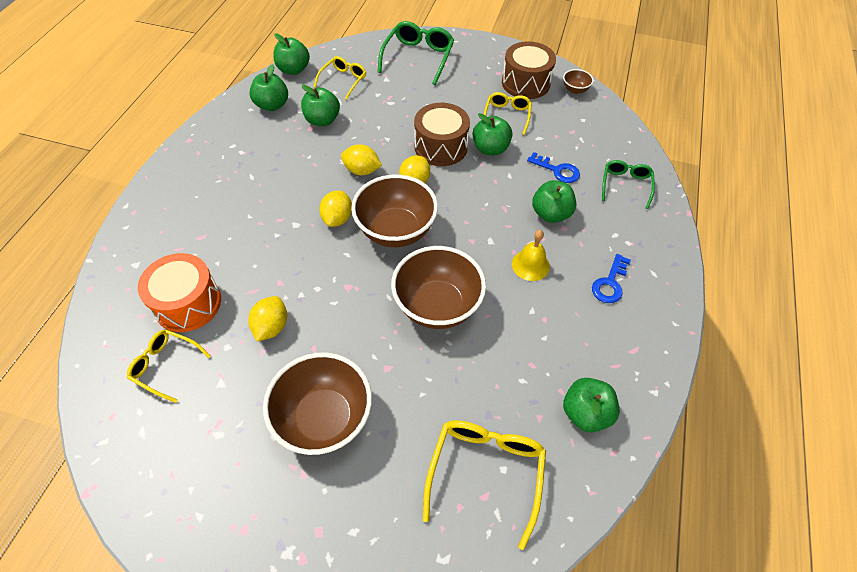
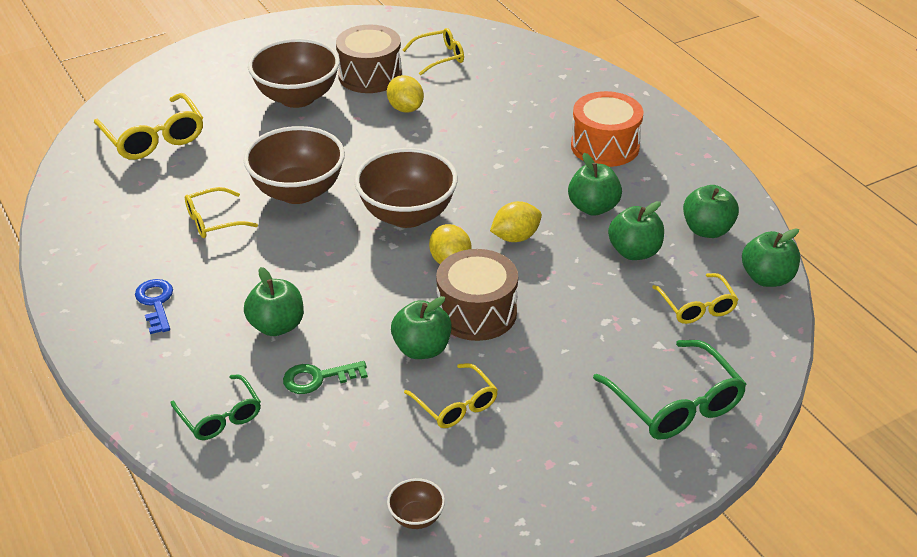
camera: 135 degrees right, 15 degrees down
orange drum [138,253,221,332] -> orange drum moved to [571,91,644,167]
yellow lemon [319,191,352,227] -> none
brown drum [502,41,556,99] -> brown drum moved to [336,24,402,93]
yellow bell [512,230,550,281] -> none
blue key [527,152,580,183] -> green key [283,361,368,394]
green apple [563,378,620,432] -> green apple moved to [568,153,622,216]
none -> yellow glasses [185,187,258,238]

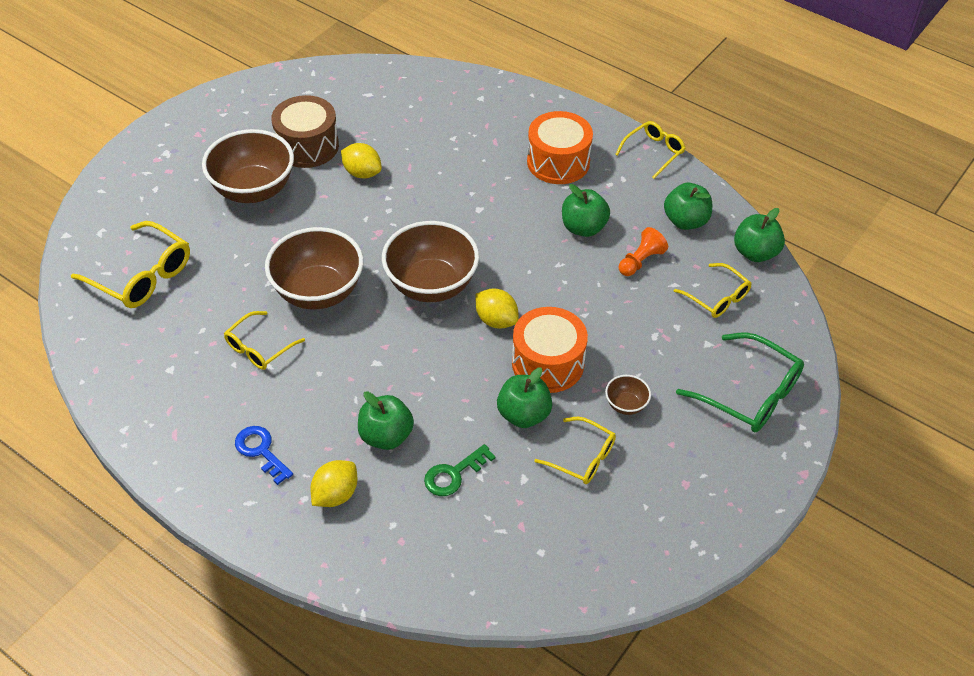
camera: 25 degrees left, 10 degrees up
green glasses [171,374,261,440] -> none
brown bowl [387,478,445,529] -> brown bowl moved to [605,375,651,415]
yellow glasses [403,28,464,75] -> yellow glasses moved to [615,121,686,179]
brown drum [436,249,518,341] -> orange drum [512,307,588,393]
yellow lemon [490,201,542,242] -> yellow lemon moved to [310,460,357,507]
green apple [608,201,664,260] -> orange pawn [619,227,668,276]

